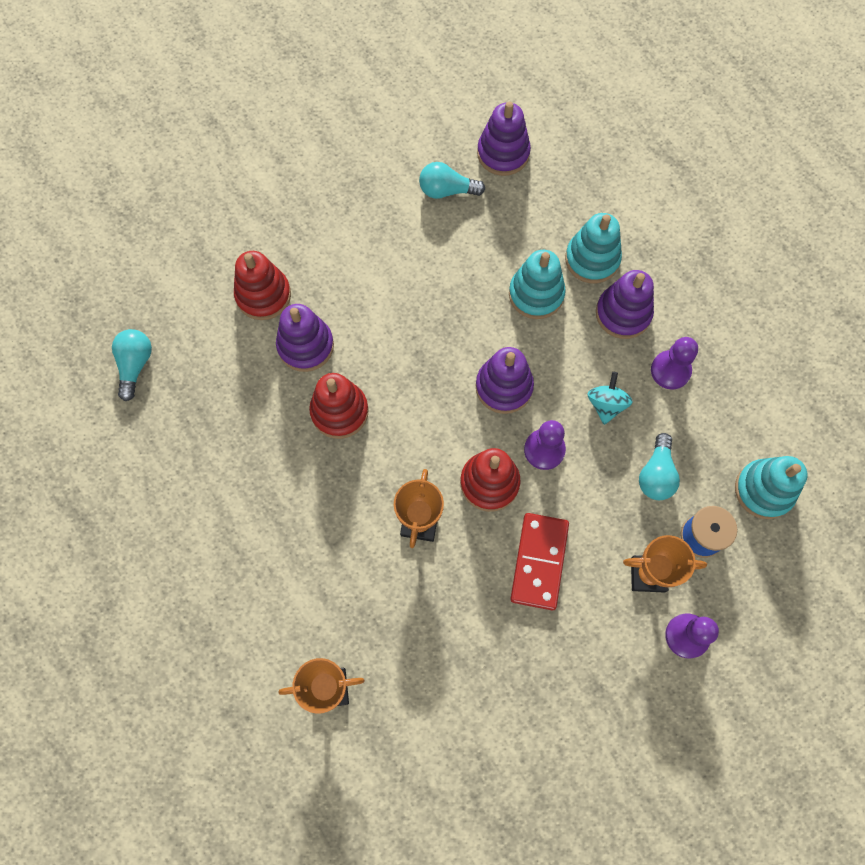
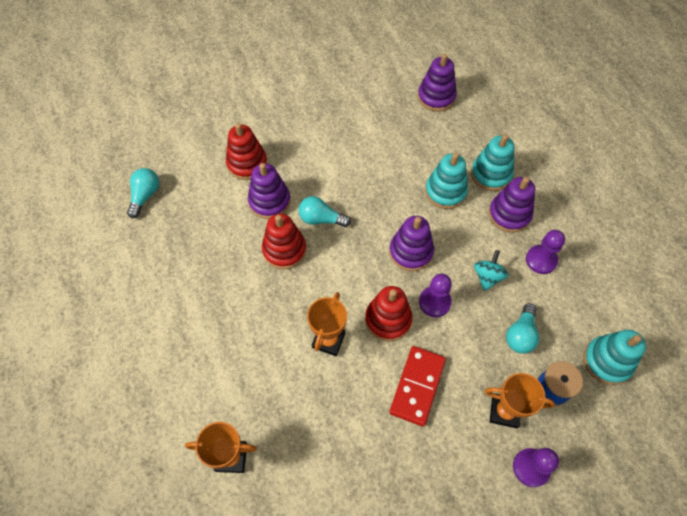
camera: 10 degrees right, 10 degrees down
turquoise light bulb [419,162,485,199] -> turquoise light bulb moved to [299,196,351,227]

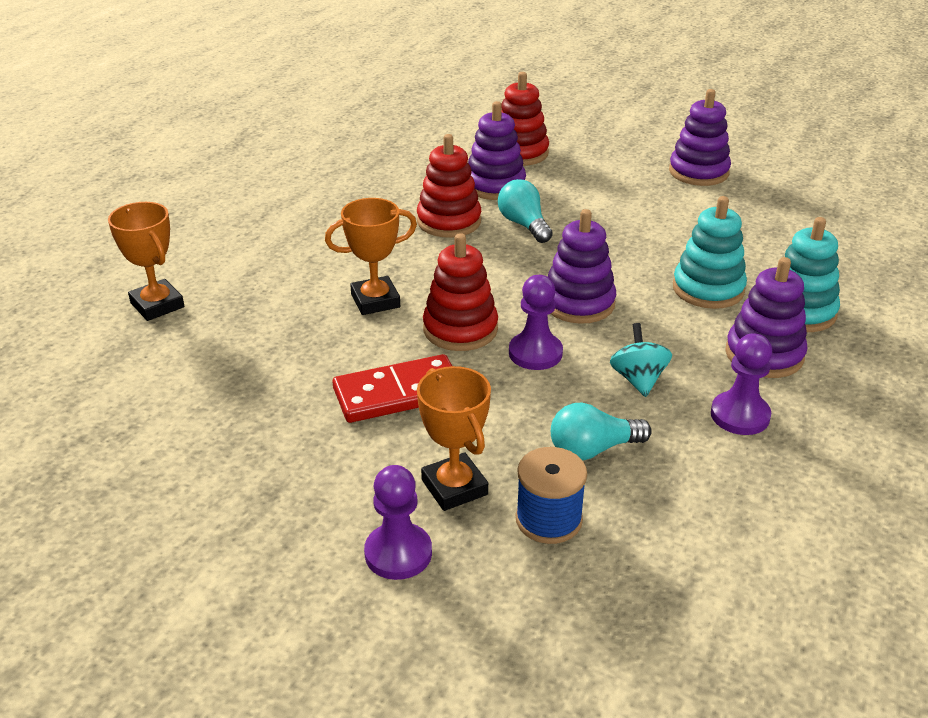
camera: 50 degrees right, 25 degrees down
turquoise light bulb [127,168,159,218] -> none
purple stacking toy [418,54,457,112] -> purple stacking toy moved to [669,89,731,186]
turquoise spinning top [474,250,509,291] -> turquoise spinning top turned 75 degrees counterclockwise [610,323,672,397]
turquoise stacking toy [583,330,646,385] -> none

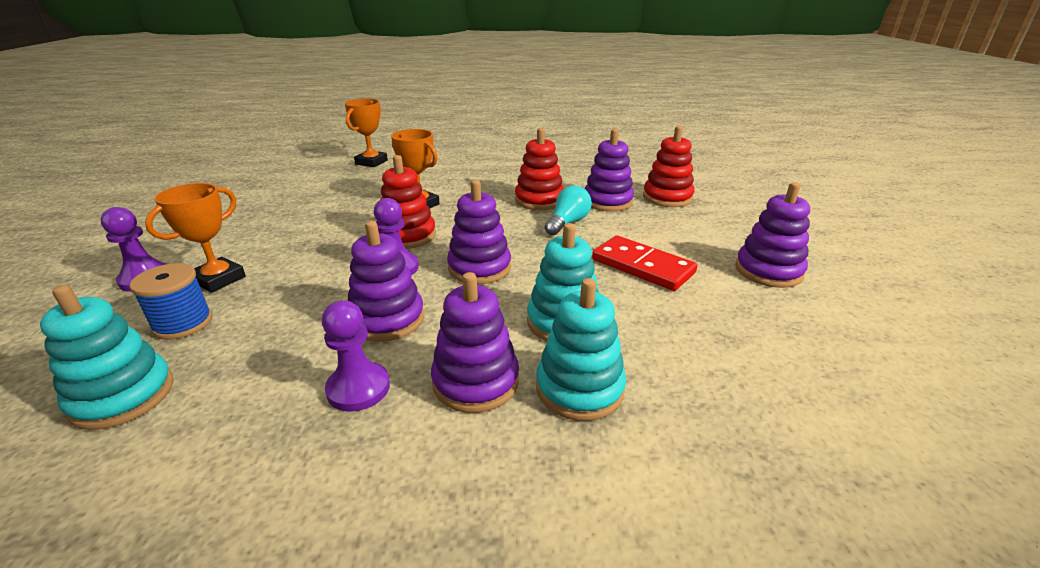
camera: 60 degrees right, 5 degrees down
red domino [333,354,452,423] -> red domino moved to [592,236,697,291]
turquoise light bulb [551,403,652,460] -> none
turquoise spinning top [610,323,672,397] -> purple stacking toy [348,221,424,342]
none -> turquoise stacking toy [40,285,174,430]

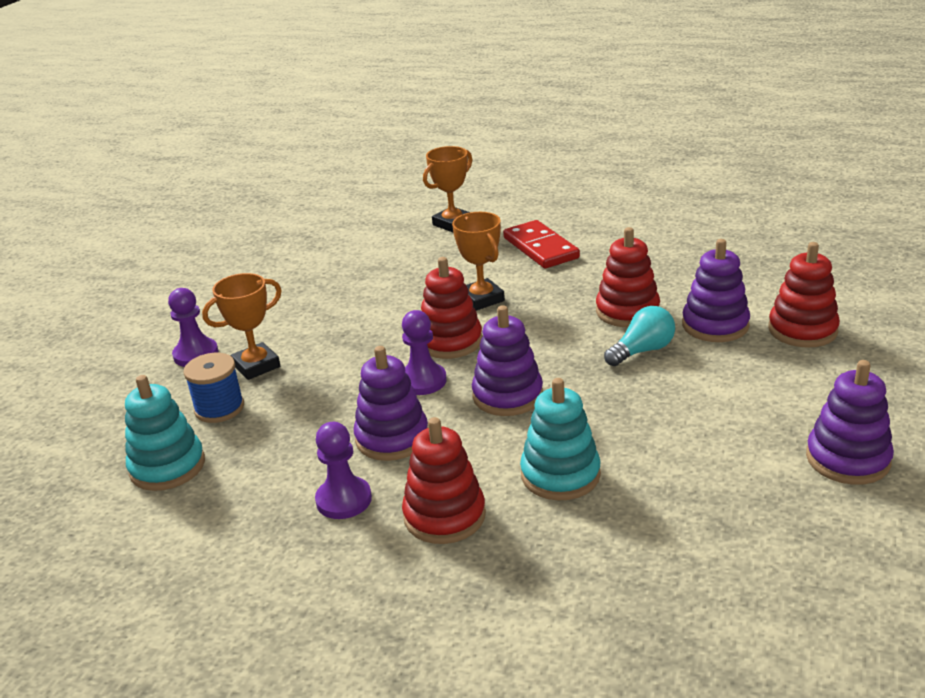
camera: 25 degrees right, 0 degrees up
purple stacking toy [431,272,519,413] -> red stacking toy [402,417,486,544]
turquoise stacking toy [536,278,626,421] -> none
red domino [592,236,697,291] -> red domino moved to [503,220,580,268]

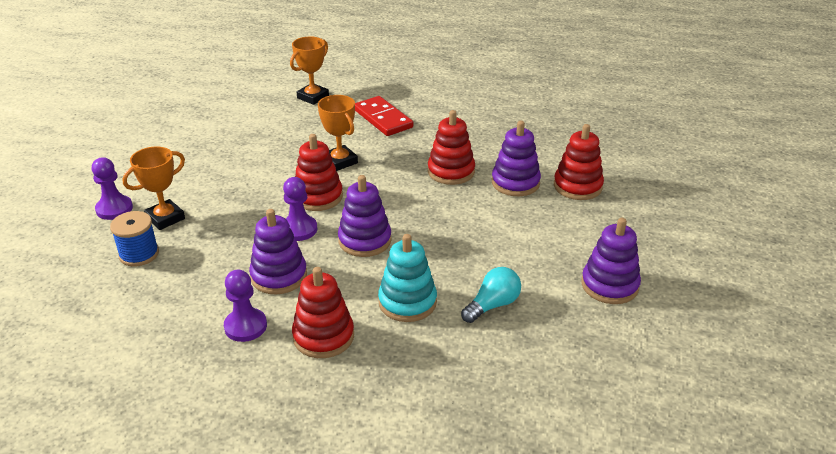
camera: 10 degrees left, 5 degrees up
turquoise stacking toy [125,375,205,491] -> none
turquoise light bulb [604,306,675,366] -> turquoise light bulb moved to [461,267,521,323]

